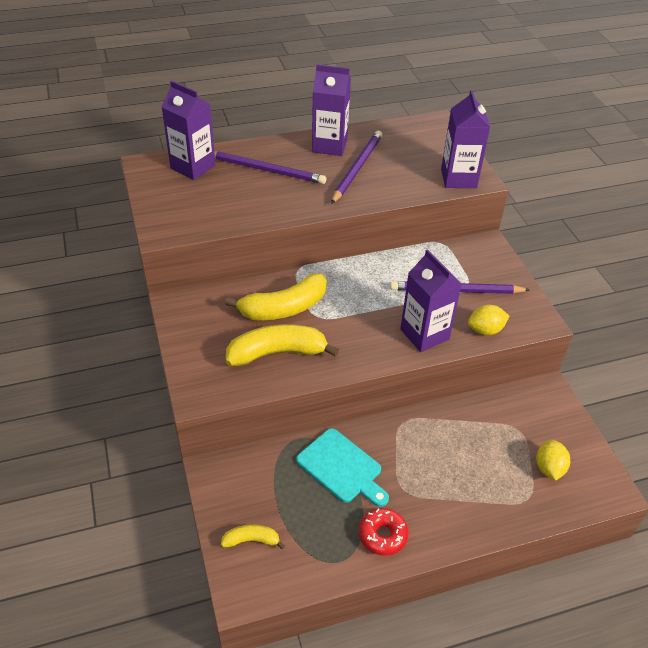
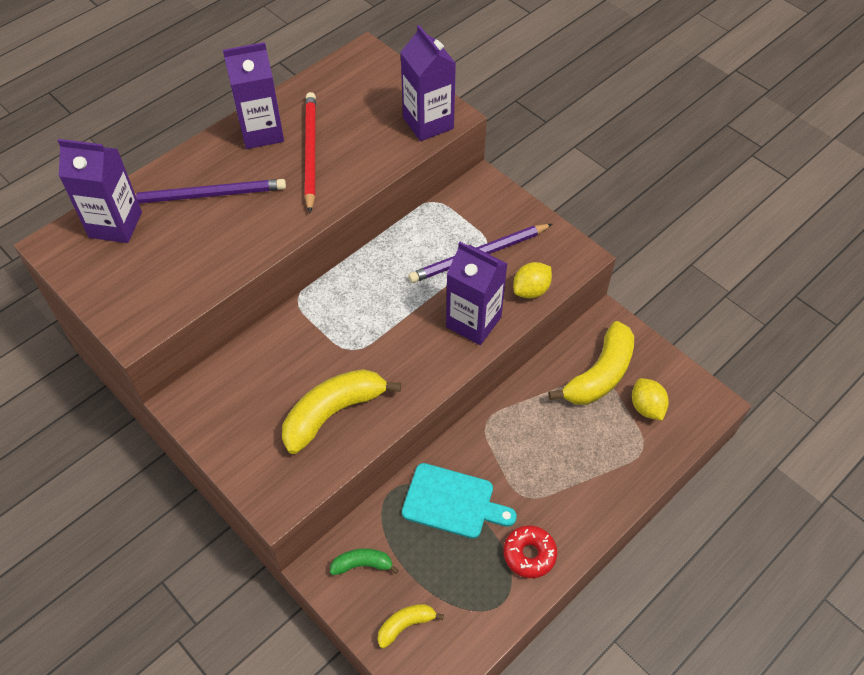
camera: 25 degrees left, 10 degrees up
yellow banana [225,273,327,320] -> yellow banana moved to [549,321,634,405]
purple pencil [331,131,382,204] -> red pencil [305,92,316,213]
none -> green banana [330,548,399,575]

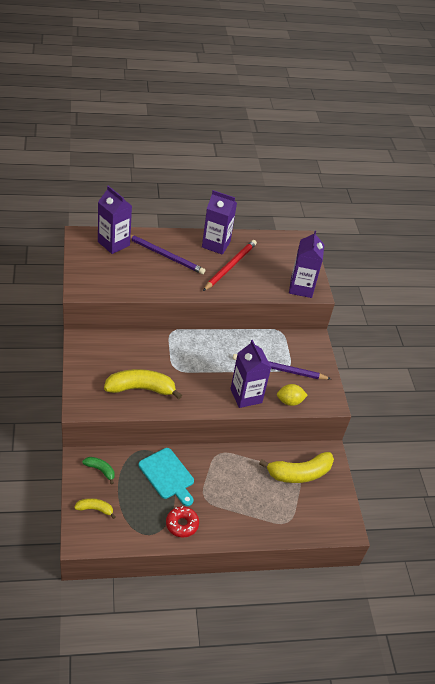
camera: 30 degrees right, 10 degrees down
yellow lemon [632,378,669,421] -> none

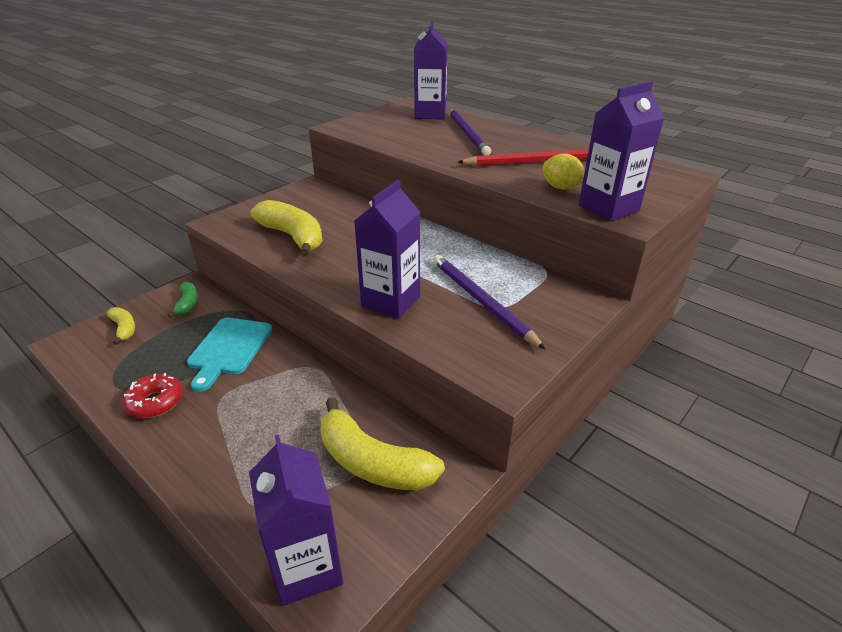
camera: 55 degrees right, 10 degrees down
purple carton [202,190,237,255] -> purple carton moved to [249,435,343,606]
yellow lemon [277,384,308,406] -> yellow lemon moved to [543,154,585,190]

